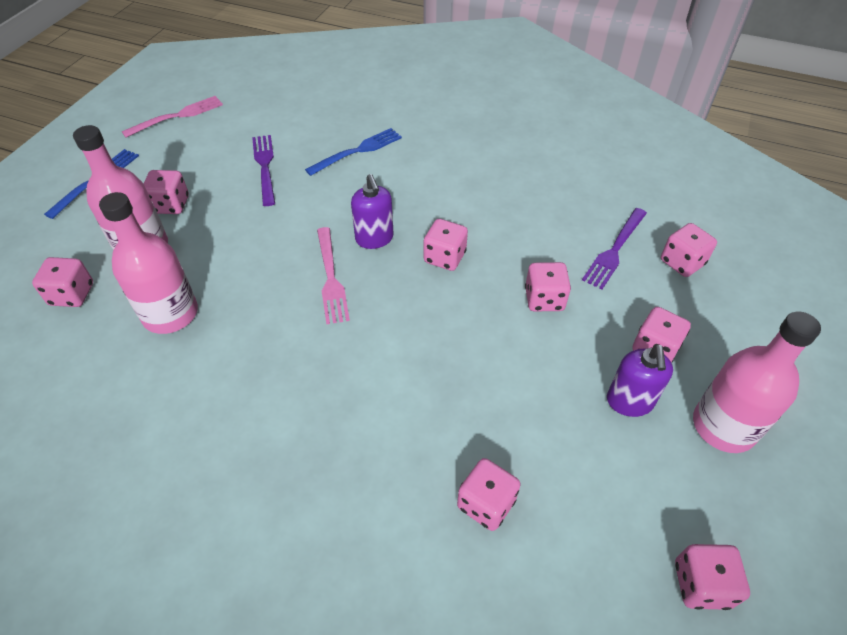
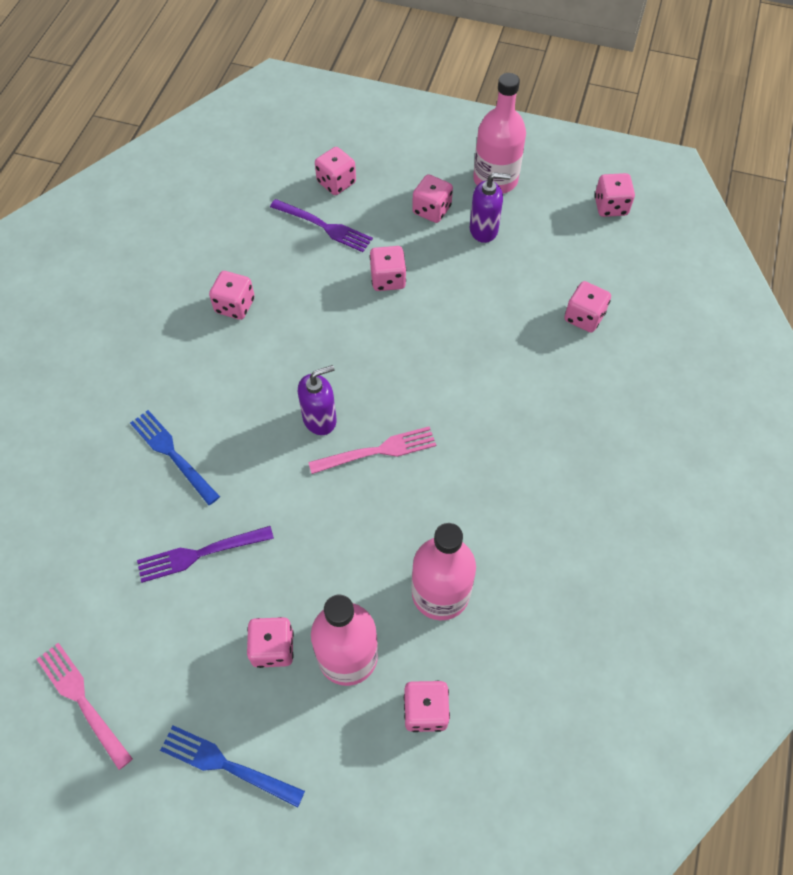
camera: 95 degrees left, 10 degrees up
pink dice [424,219,468,271] -> pink dice moved to [209,271,255,320]

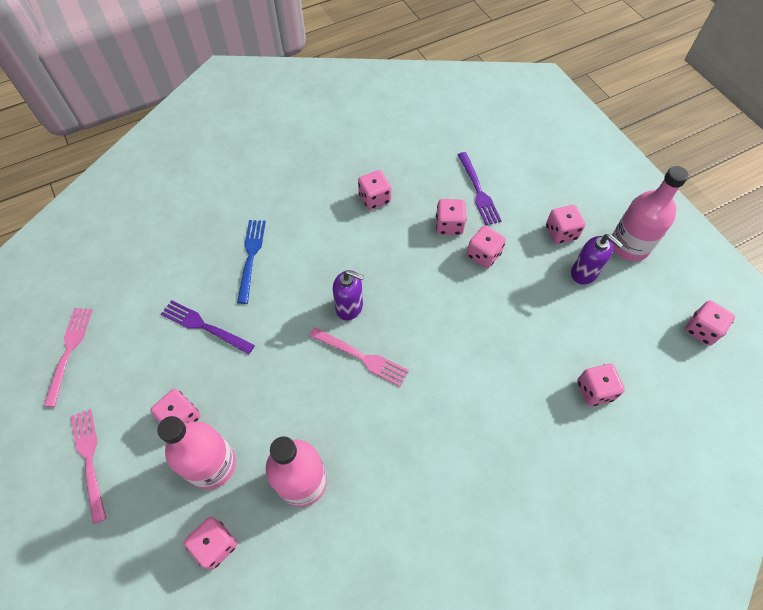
camera: 45 degrees right, 0 degrees up
blue fork [160,725,305,807] -> pink fork [71,409,106,524]
pink dice [315,147,356,195] -> pink dice moved to [436,199,467,235]

